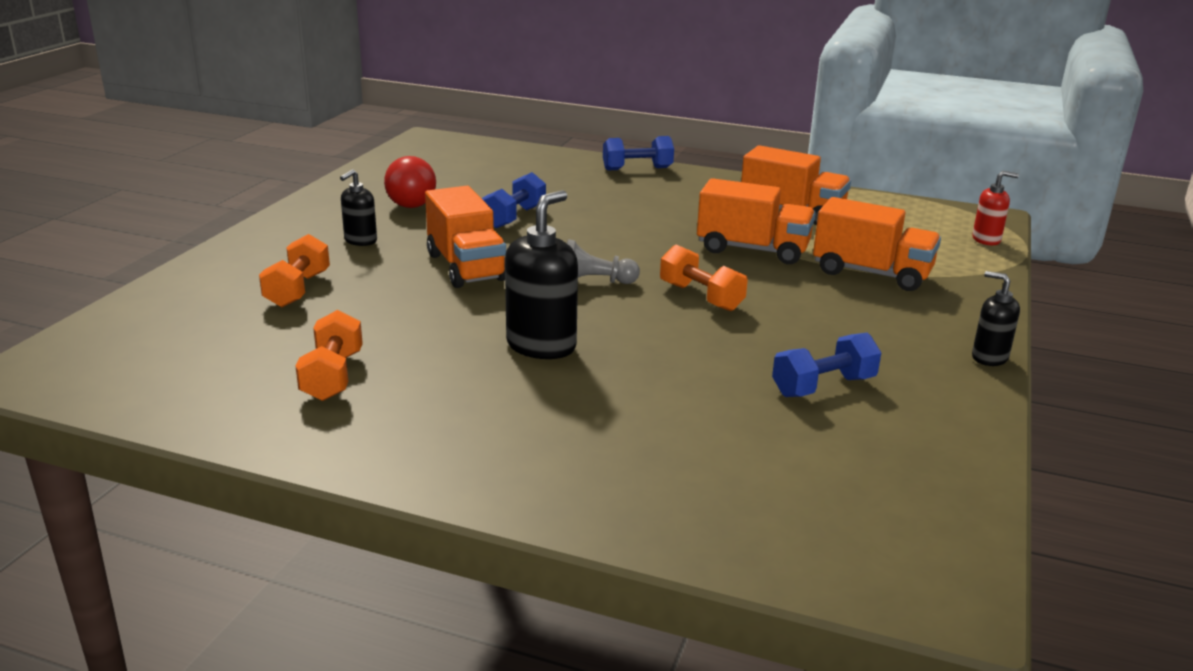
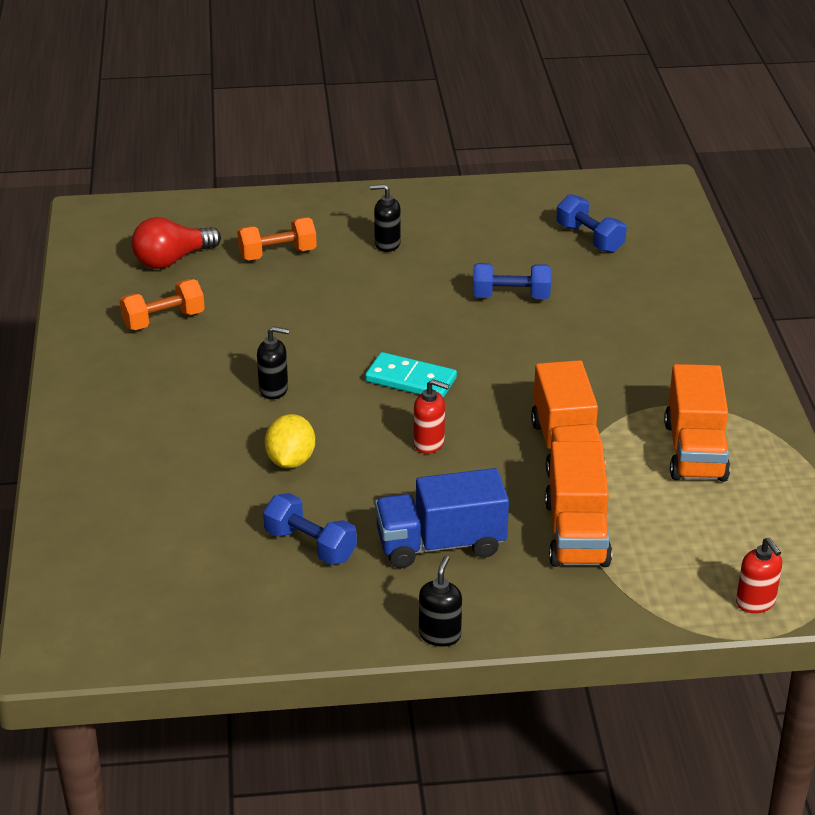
camera: 65 degrees right, 10 degrees up
red light bulb [384,156,436,208] -> red light bulb moved to [132,217,221,269]
orange truck [425,186,506,288] -> none
black soap dispenser [505,190,578,359] -> black soap dispenser [257,326,289,400], size x0.58
grey pawn [567,239,640,284] -> turquoise domino [365,352,457,398]
blue dumbbell [603,136,674,170] -> blue dumbbell moved to [556,194,627,253]
orange dumbbell [660,244,748,311] -> red soap dispenser [414,379,449,454]
none -> yellow lemon [265,414,315,468]
none -> blue truck [375,468,509,568]

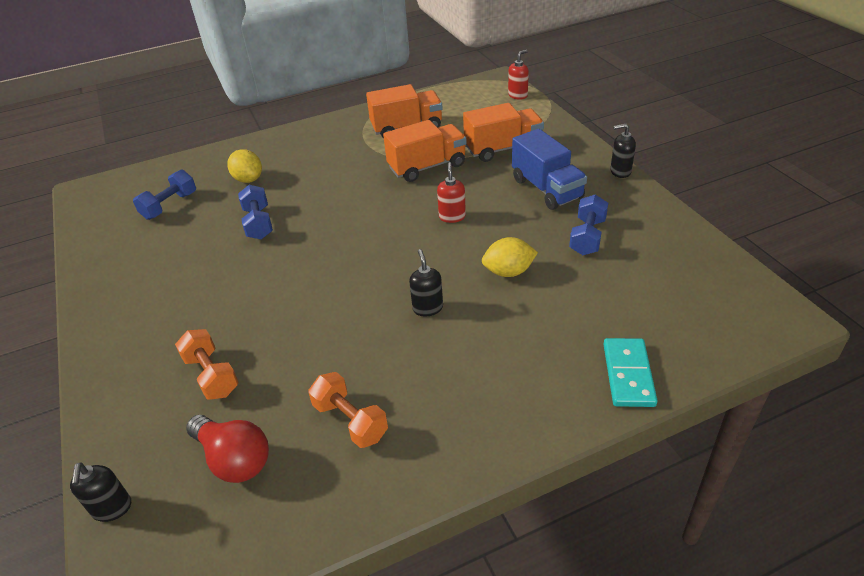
camera: 105 degrees left, 5 degrees up
turquoise domino [365,352,457,398] -> turquoise domino moved to [603,338,658,407]
black soap dispenser [370,184,401,252] -> black soap dispenser moved to [70,462,131,522]
none -> yellow lemon [227,149,262,183]

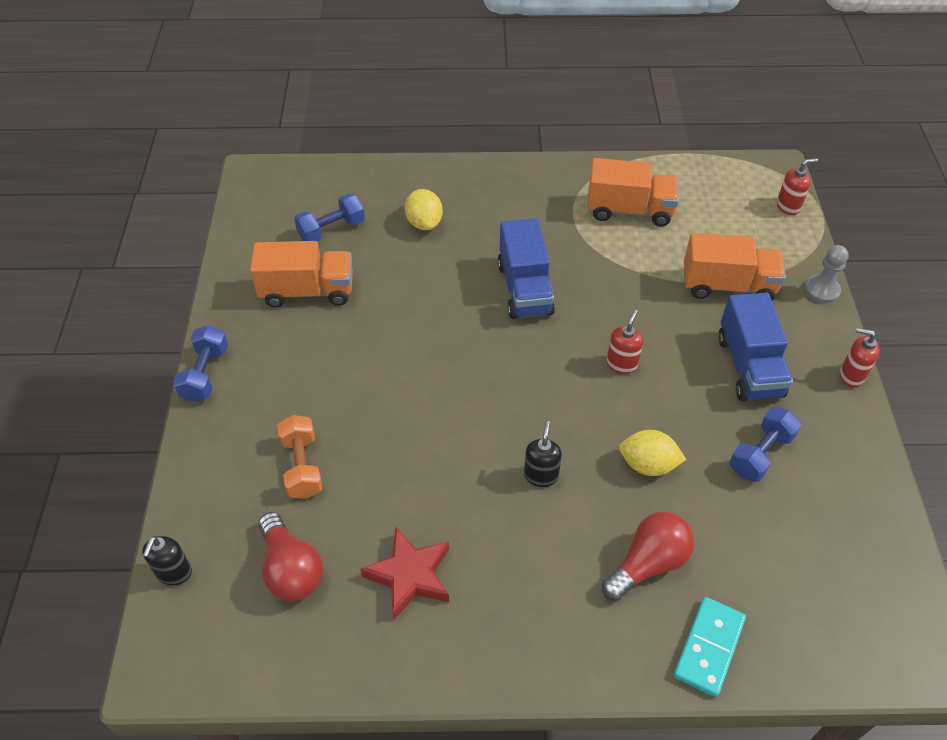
camera: 20 degrees right, 10 degrees up
blue dumbbell [238,185,273,239] -> blue dumbbell moved to [173,325,228,402]
orange dumbbell [308,372,388,448] -> red star [360,527,449,619]
orange truck [383,120,467,182] -> orange truck moved to [250,241,353,308]
black soap dispenser [610,123,636,178] -> red soap dispenser [840,328,880,387]
none -> blue truck [498,218,555,319]
none -> red light bulb [602,512,695,601]
none -> grey pawn [804,245,849,304]

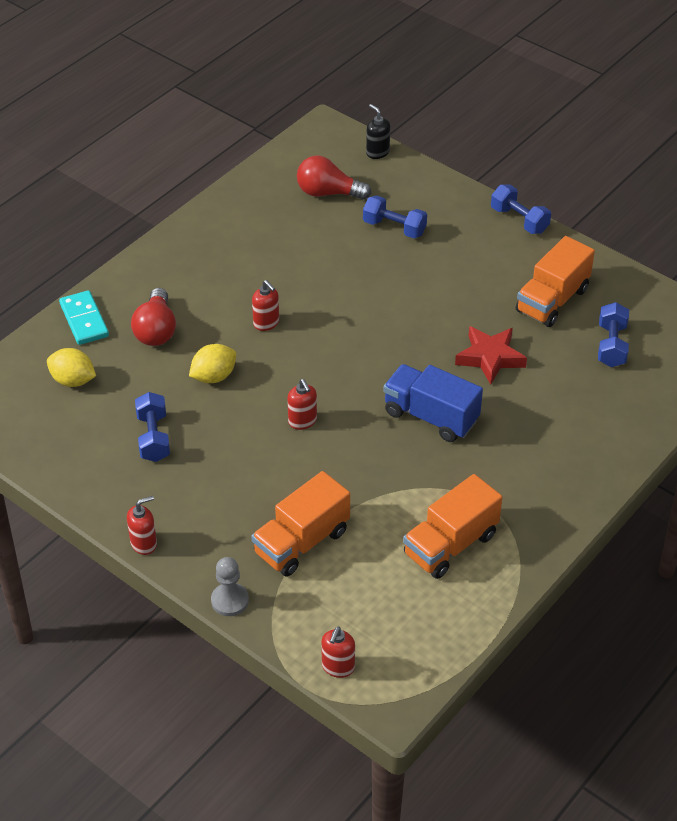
camera: 130 degrees right, 5 degrees down
orange dumbbell [277,415,323,499] -> blue dumbbell [363,195,427,238]
red star [360,527,449,619] -> red star moved to [455,326,527,385]
yellow lemon [405,189,443,230] -> yellow lemon moved to [47,348,96,387]
black soap dispenser [524,421,562,487] -> red soap dispenser [252,280,279,331]
blue truck [718,293,793,401] -> none

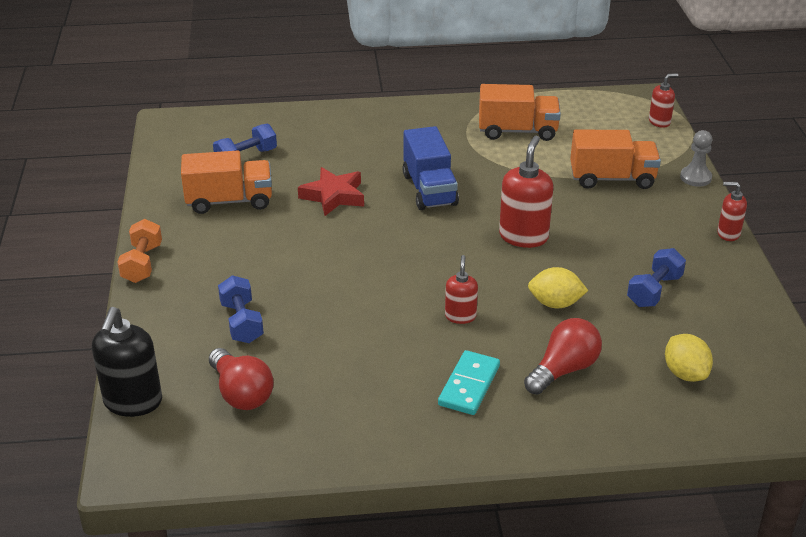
camera: 135 degrees left, 10 degrees down
turquoise domino [59,290,109,345] -> turquoise domino moved to [438,350,500,415]
red soap dispenser [287,379,317,430] -> red soap dispenser [499,136,554,248], size x1.73
black soap dispenser [366,104,390,159] -> black soap dispenser [92,307,162,417], size x1.73
blue dumbbell [491,184,551,234] -> orange dumbbell [117,219,162,283]

